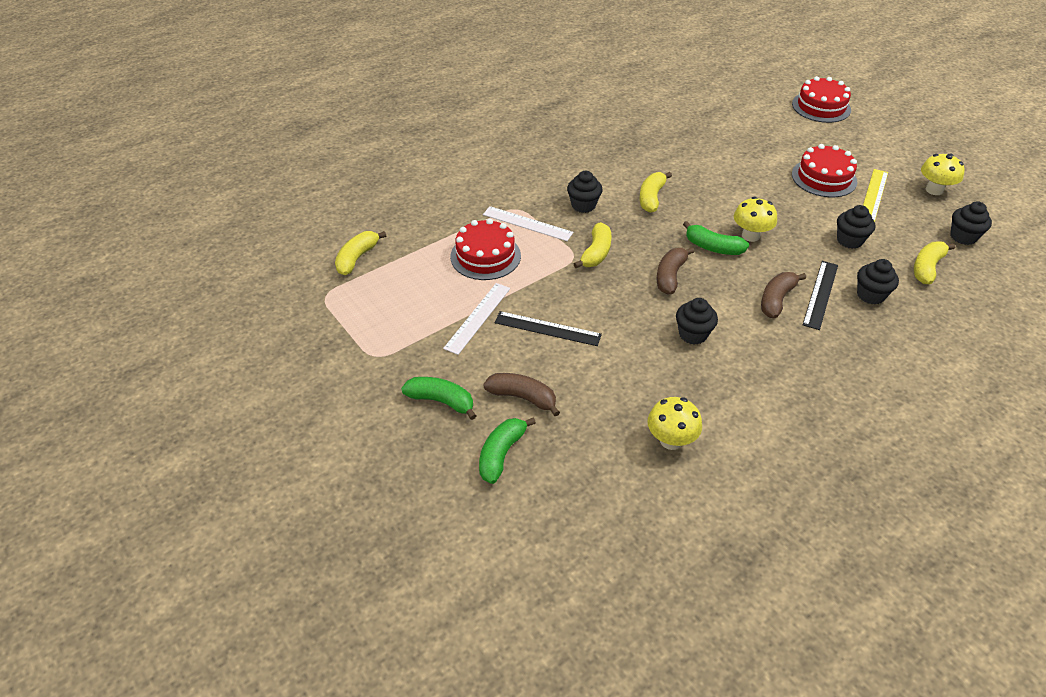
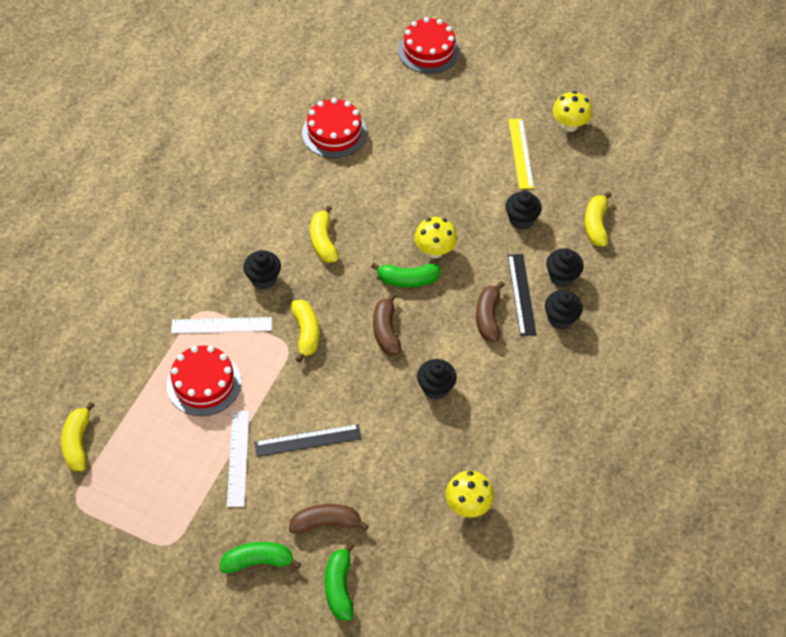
camera: 30 degrees left, 10 degrees up
red cake [792,144,857,197] -> red cake moved to [302,98,367,158]
black cupcake [950,201,992,245] -> black cupcake moved to [545,290,583,329]

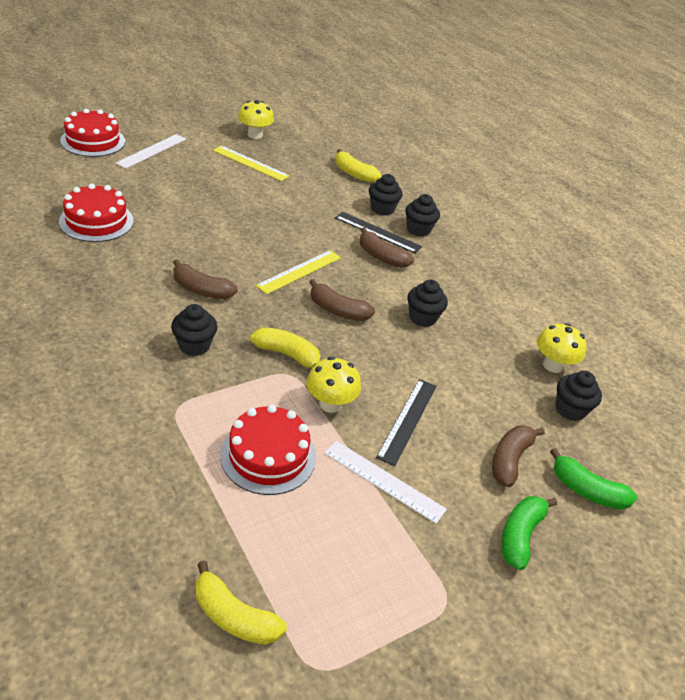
camera: 60 degrees left, 15 degrees down
white ruler [171,317,272,334] -> white ruler moved to [116,134,186,169]
yellow banana [310,205,339,263] -> brown banana [173,259,238,299]
green banana [371,263,441,287] -> yellow ruler [256,250,341,294]
yellow mushroom [414,217,457,258] -> yellow mushroom moved to [306,357,361,413]
black cupcake [506,191,542,229] -> black cupcake moved to [556,371,602,421]

